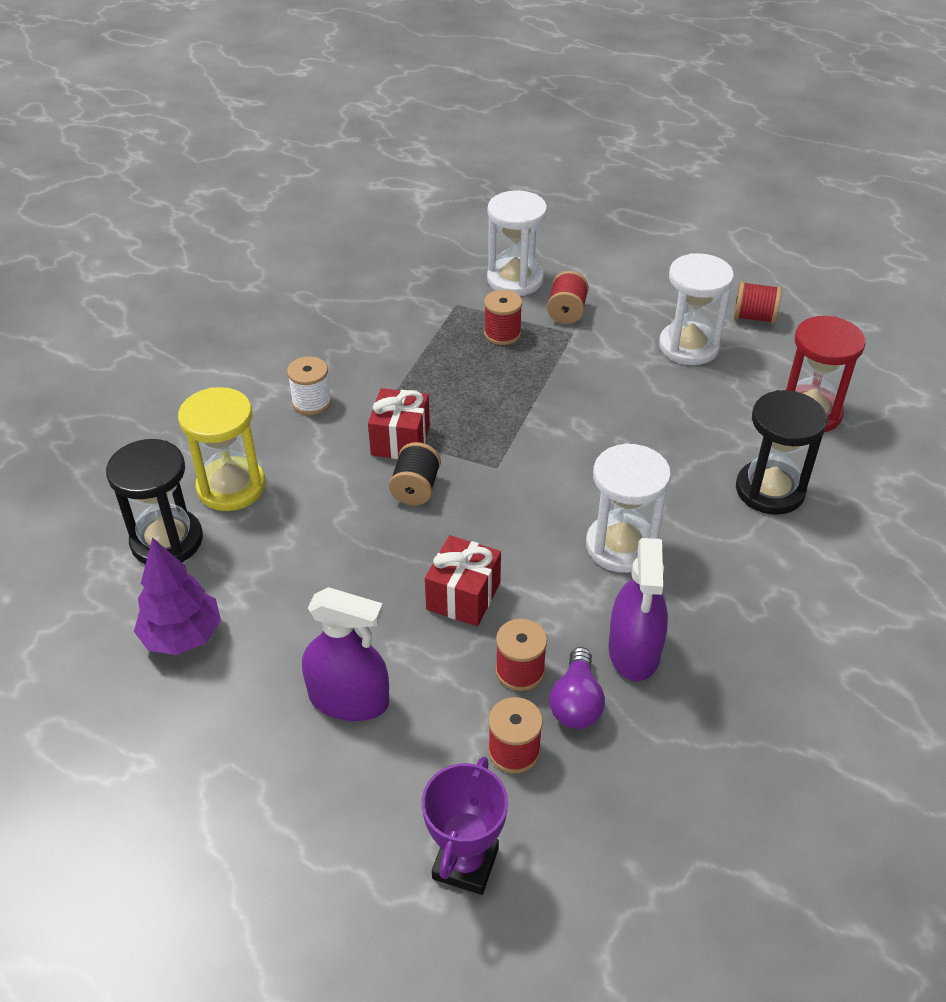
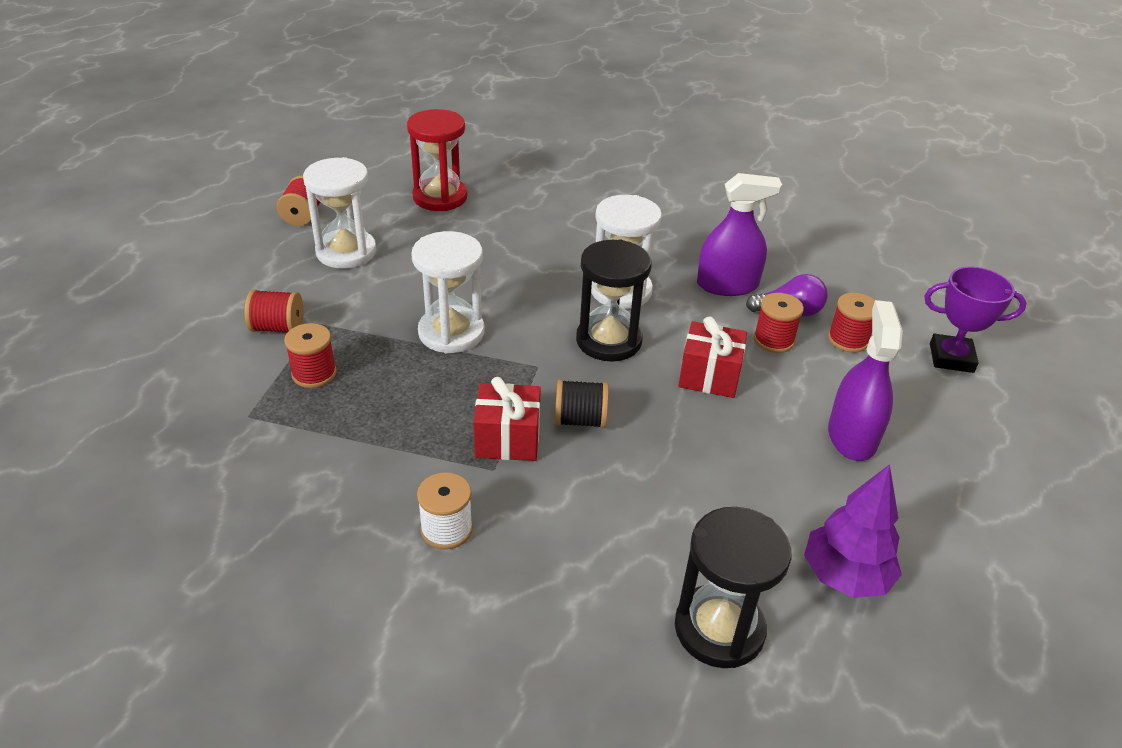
camera: 100 degrees left, 5 degrees down
yellow hourglass [178,387,265,511] -> none
white hourglass [487,190,547,296] -> white hourglass moved to [411,231,485,353]
black hourglass [736,390,827,515] -> black hourglass moved to [576,240,652,362]

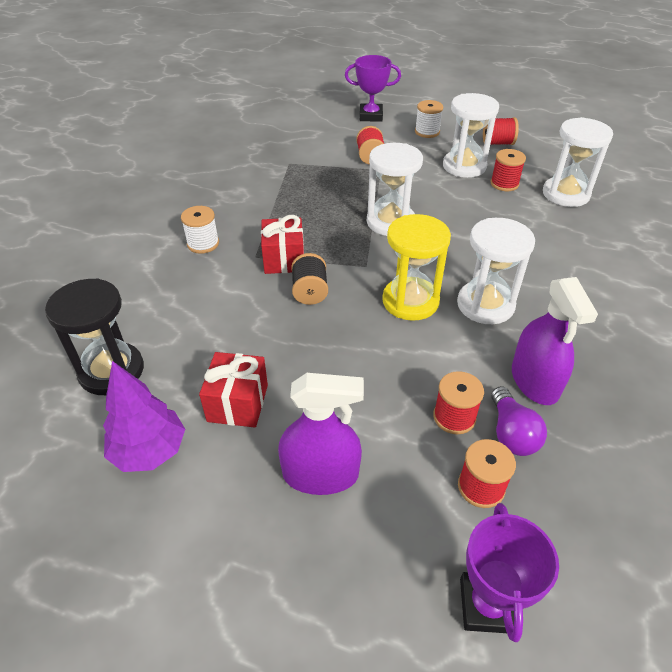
camera: 85 degrees right, 5 degrees up
red spool [284,323,337,388] -> red spool moved to [491,149,526,191]
red hourglass [407,109,468,211] -> white hourglass [543,117,613,207]
black hourglass [576,240,652,362] -> yellow hourglass [382,214,451,321]
red gift [678,317,747,398] -> red gift moved to [199,352,268,428]
none -> purple trophy [345,55,401,122]
none -> white spool [415,100,443,138]

